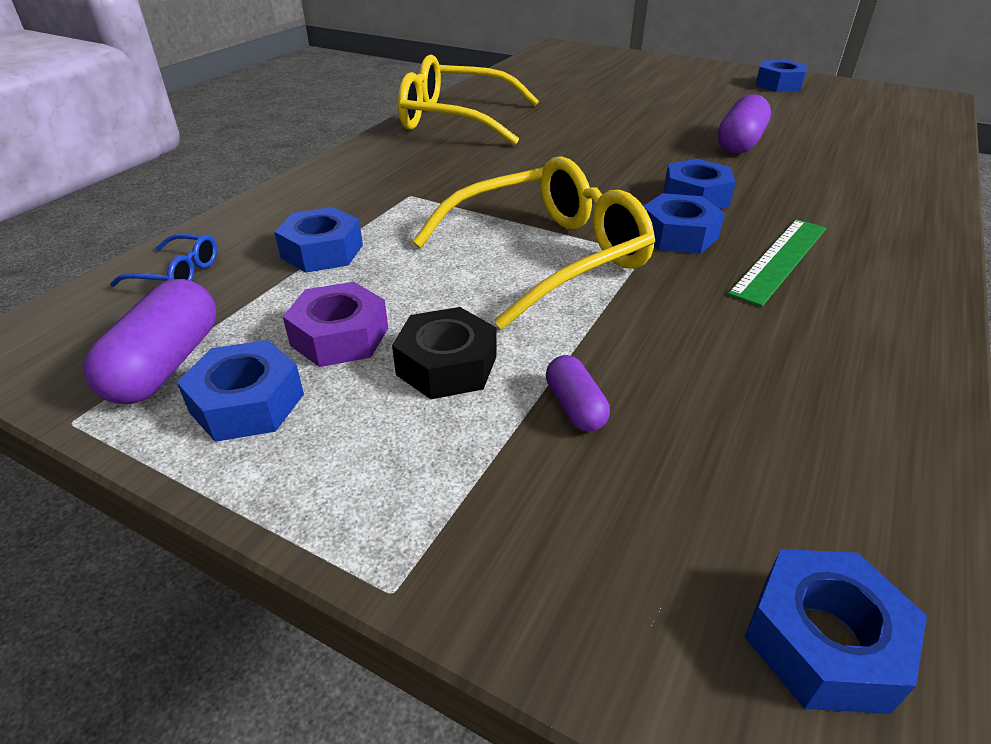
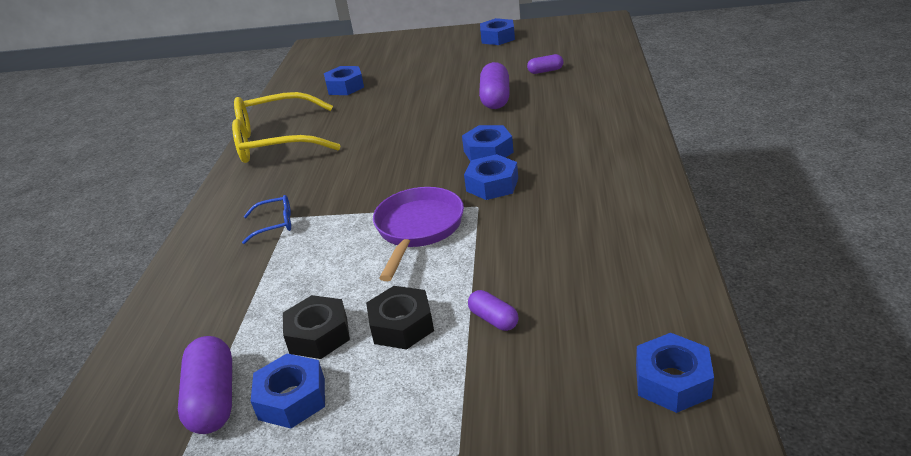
camera: 20 degrees left, 5 degrees down
blue glasses [110,234,217,287] -> blue glasses moved to [242,195,291,244]
blue nut [275,207,363,273] -> blue nut moved to [324,66,364,95]
purple nut [283,282,388,367] -> black nut [283,295,350,359]
yellow glasses [412,156,655,329] -> purple pan [373,187,464,281]
green ruler [728,219,826,307] -> none
none -> purple capsule [527,54,564,74]

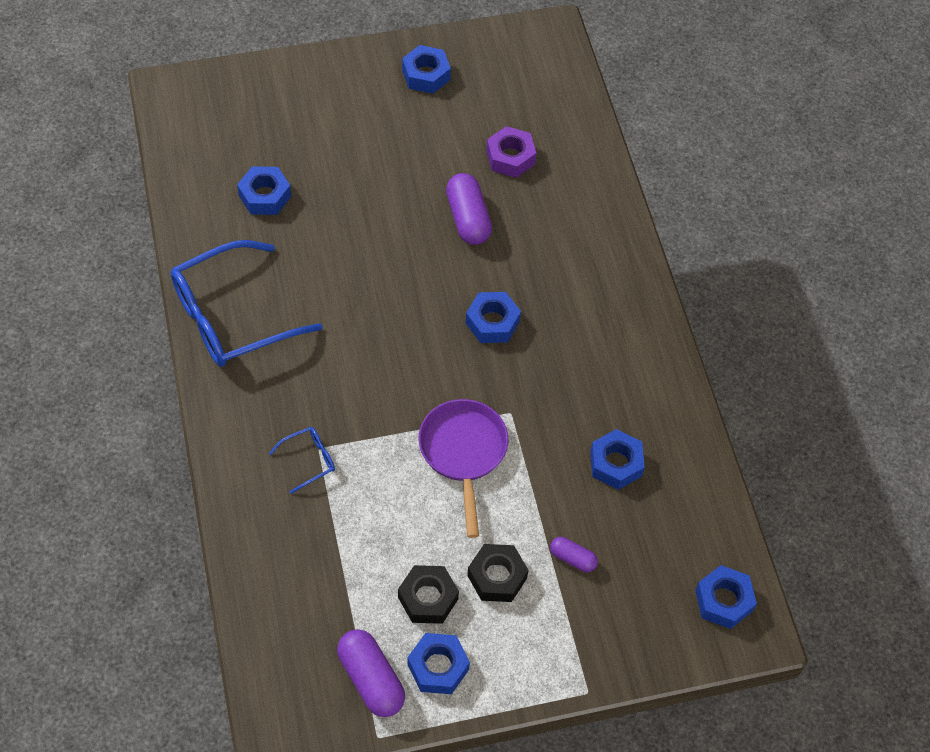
camera: 25 degrees left, 25 degrees up
yellow glasses [232,92,340,163] -> blue glasses [171,240,322,367]
blue nut [464,154,518,200] -> blue nut moved to [590,429,645,490]
purple capsule [527,54,564,74] -> purple nut [486,126,536,178]

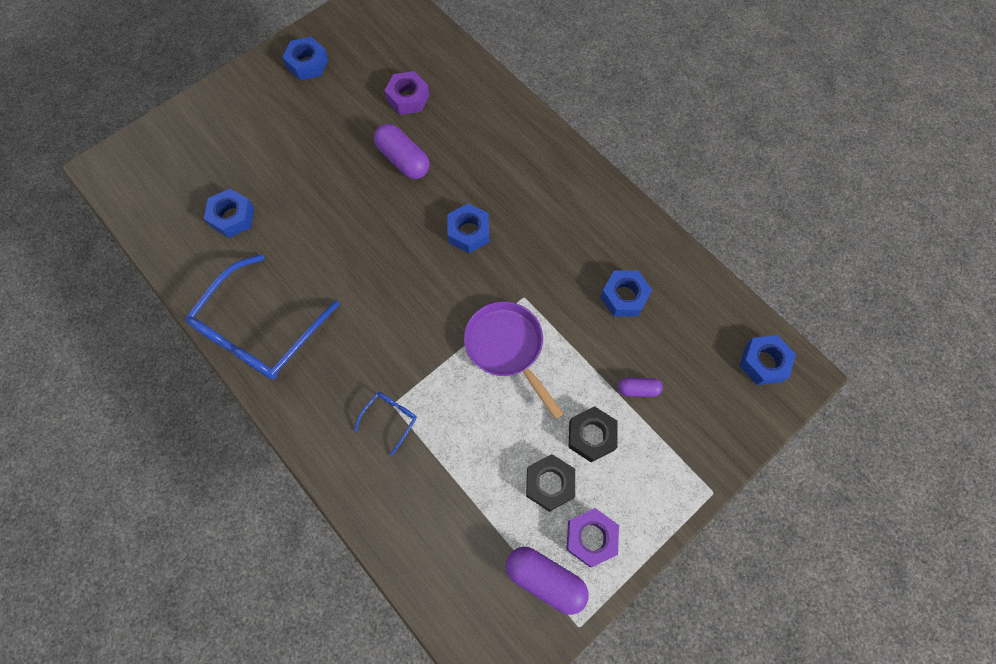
camera: 25 degrees left, 10 degrees up
blue nut [408,633,470,694] -> purple nut [566,508,619,567]

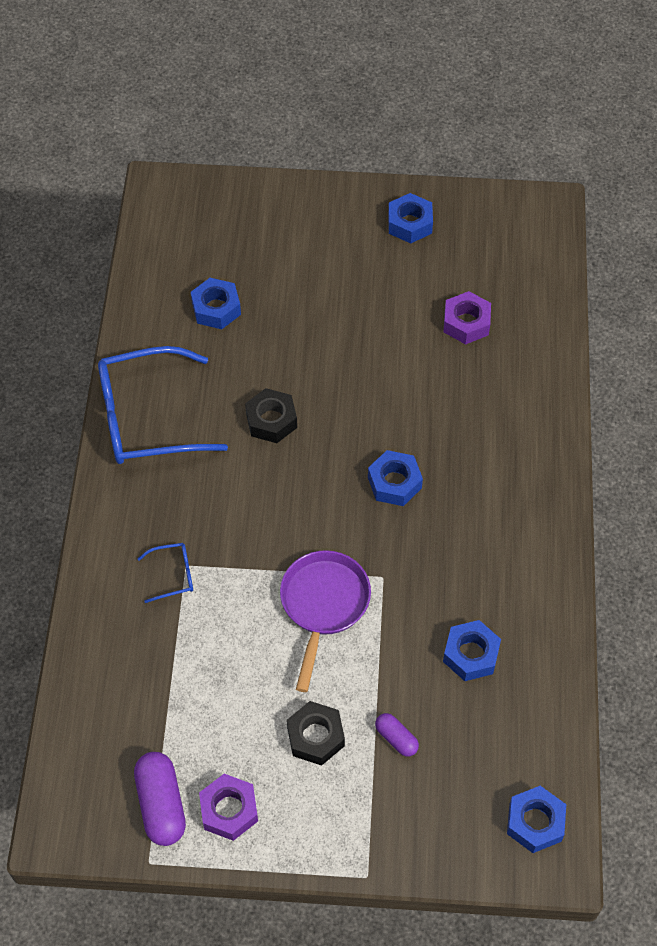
camera: 45 degrees right, 10 degrees down
purple capsule [374,124,430,179] -> none
black nut [526,454,575,512] -> black nut moved to [245,388,297,443]

